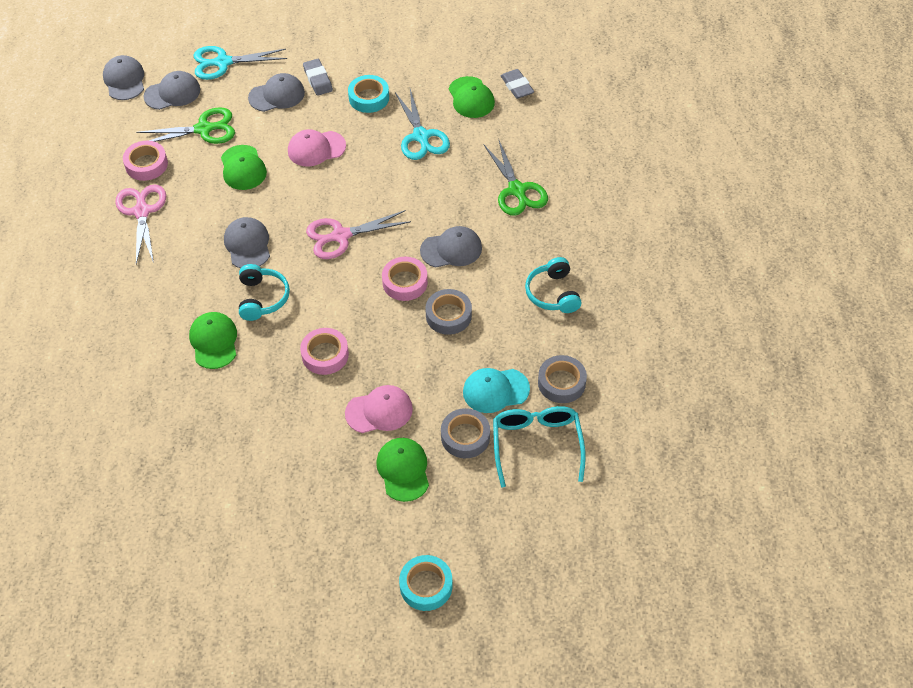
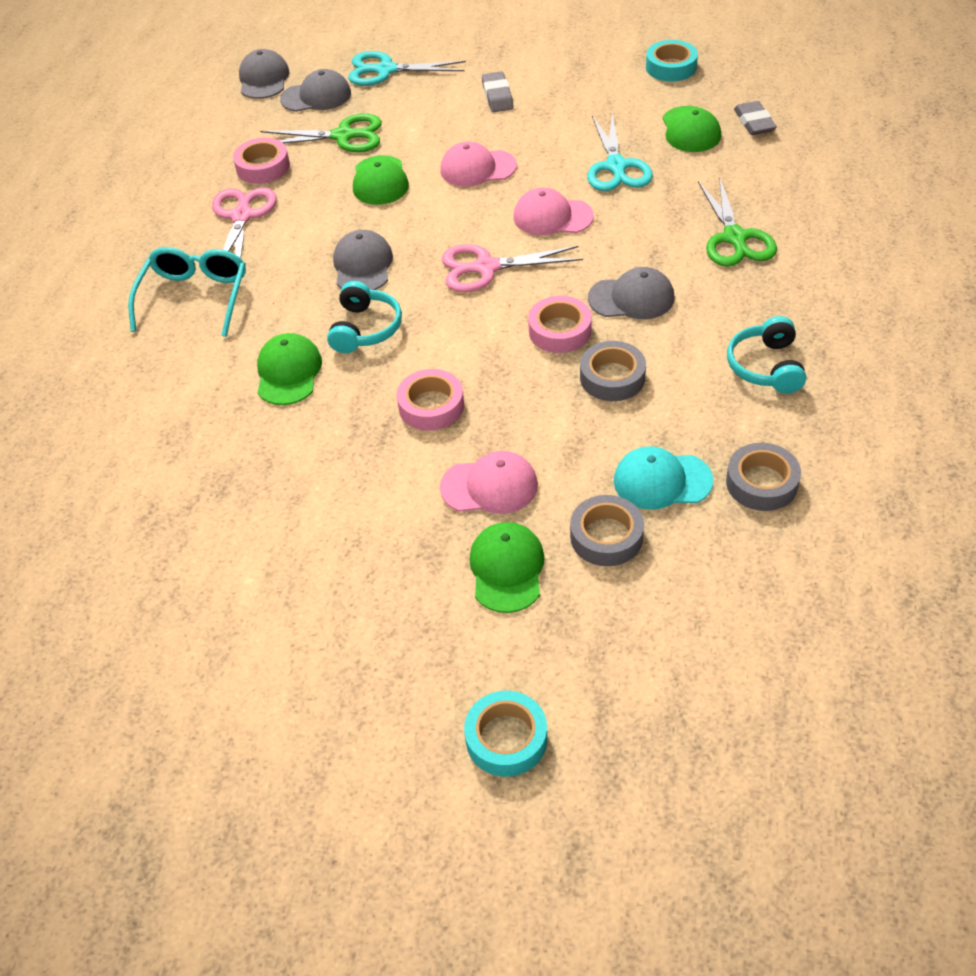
camera: 15 degrees right, 5 degrees down
grey cap [248,73,305,112] -> none
turquoise tape [348,75,389,113] -> turquoise tape moved to [646,40,698,82]
turquoise glasses [493,406,586,488] -> turquoise glasses moved to [128,247,246,337]
none -> pink cap [514,188,594,235]

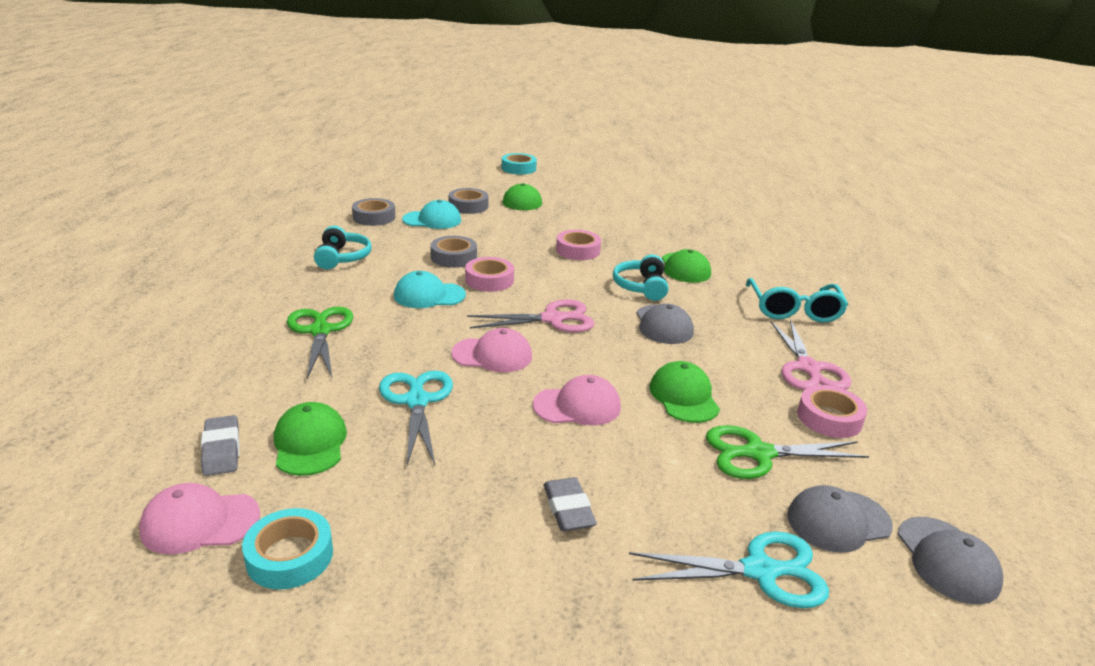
camera: 170 degrees right, 20 degrees down
pink cap [440,451,538,514] -> pink cap moved to [139,483,260,554]
grey cap [588,267,674,319] -> turquoise cap [394,271,466,308]

